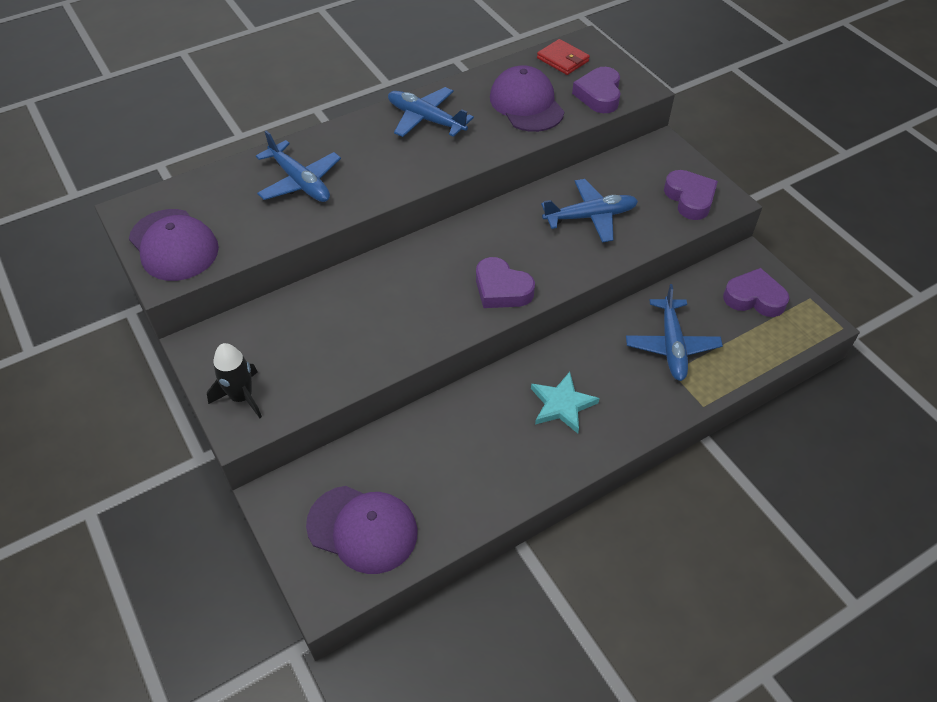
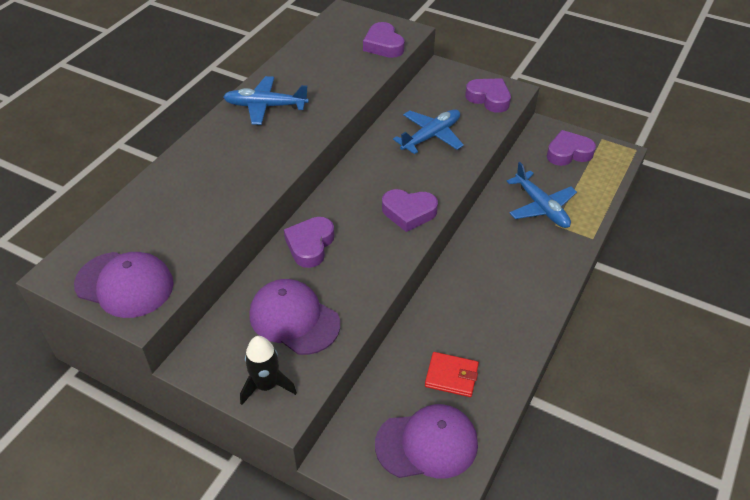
camera: 30 degrees left, 5 degrees down
blue plane [256,130,341,202] -> none
purple cap [490,65,564,132] -> purple cap moved to [249,279,340,355]
turquoise star [531,372,600,433] -> none
red wallet [537,39,590,75] -> red wallet moved to [425,352,479,397]
none -> purple heart [284,217,335,268]

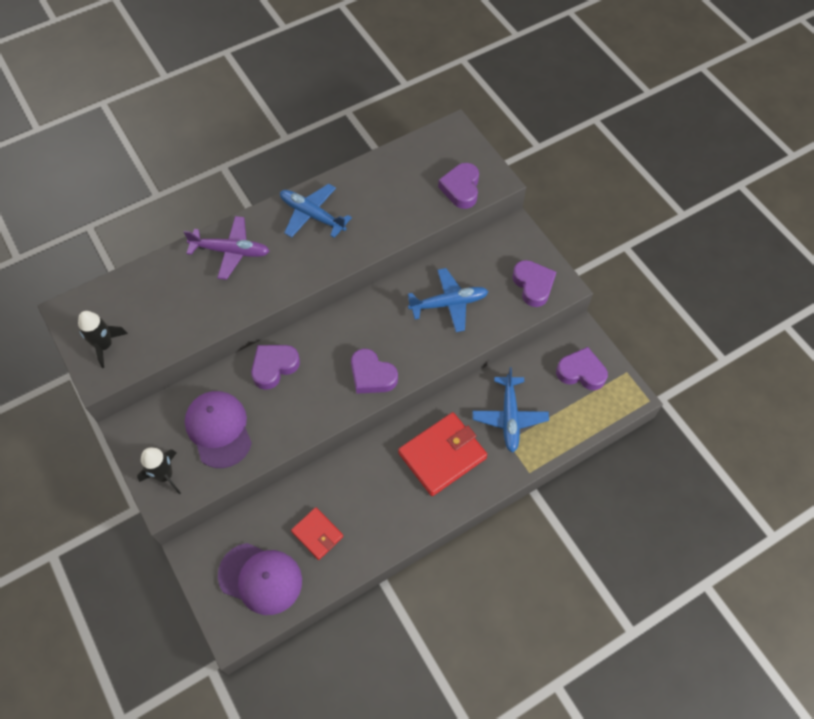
camera: 30 degrees right, 15 degrees up
purple cap [74,252,174,318] -> black rocket [78,311,128,368]
none -> purple plane [184,216,269,280]
none -> red wallet [398,412,487,496]

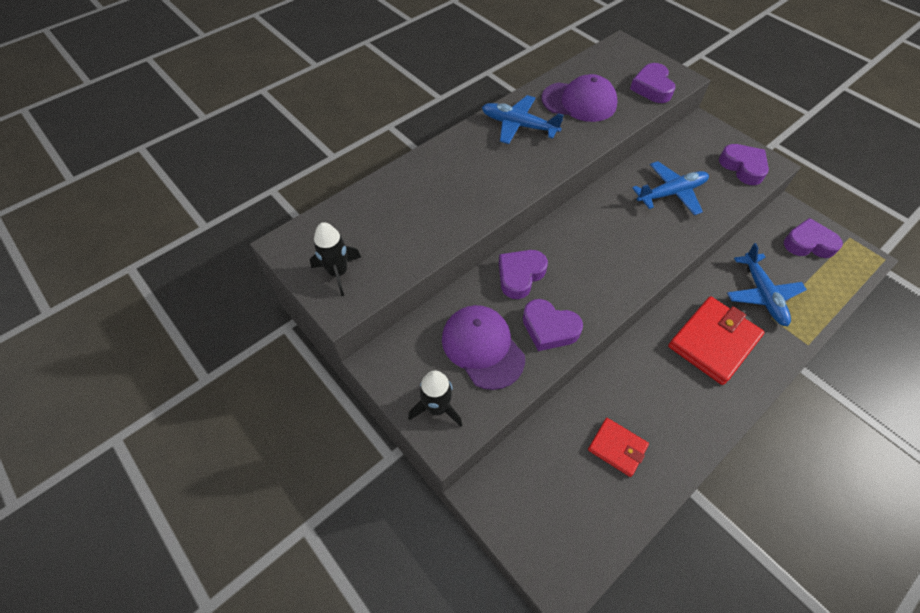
camera: 10 degrees left, 5 degrees down
purple plane [184,216,269,280] -> none
purple cap [218,543,302,615] -> purple cap moved to [541,74,618,122]
purple heart [351,349,398,394] -> purple heart moved to [523,299,583,351]

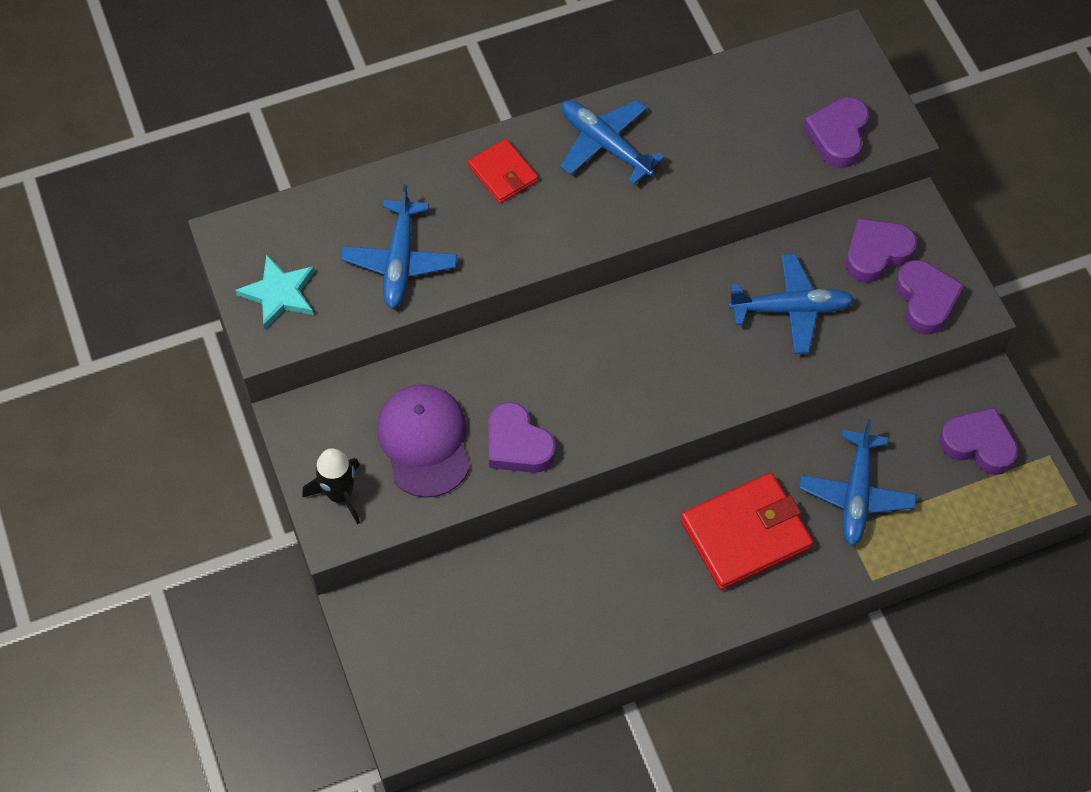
camera: 20 degrees right, 5 degrees up
black rocket [310,222,361,296] -> turquoise star [235,254,315,329]
purple heart [499,250,548,299] -> purple heart moved to [846,218,917,283]
purple cap [541,74,618,122] -> none
red wallet [588,418,649,477] -> red wallet moved to [468,139,538,203]
none -> blue plane [340,184,457,309]

